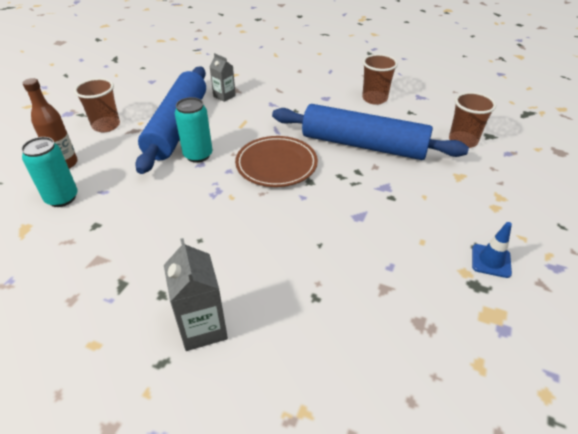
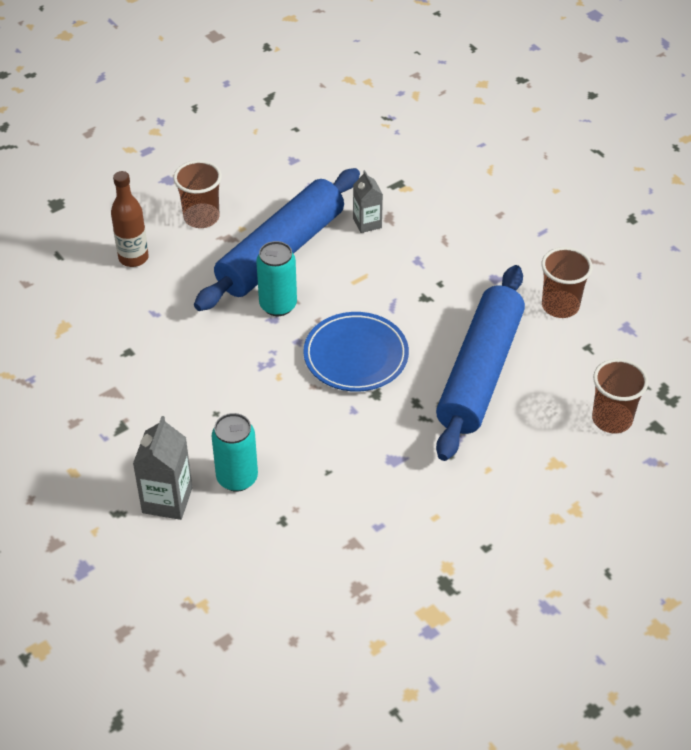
camera: 30 degrees right, 5 degrees up
turquoise can [21,137,78,207] -> turquoise can moved to [212,413,258,492]
brown plate [235,136,318,187] -> blue plate [303,312,409,392]
blue rolling pin [272,104,469,160] -> blue rolling pin turned 60 degrees clockwise [436,265,525,461]
blue traffic cone [472,222,512,278] -> none

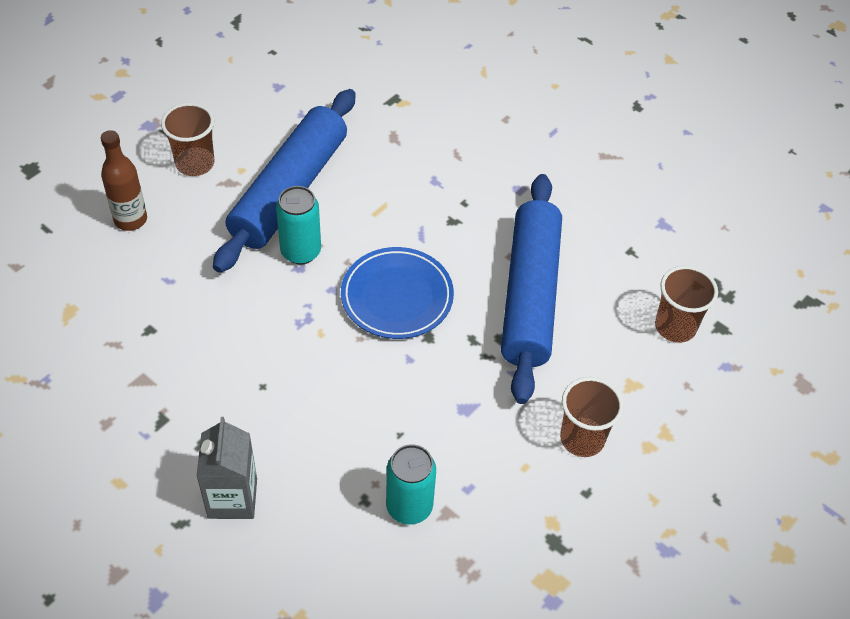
camera: 15 degrees left, 5 degrees up
turquoise can [212,413,258,492] -> turquoise can moved to [386,444,436,525]
grey carton [353,170,383,233] -> none
brown cup [541,247,593,318] -> brown cup moved to [560,377,624,457]

